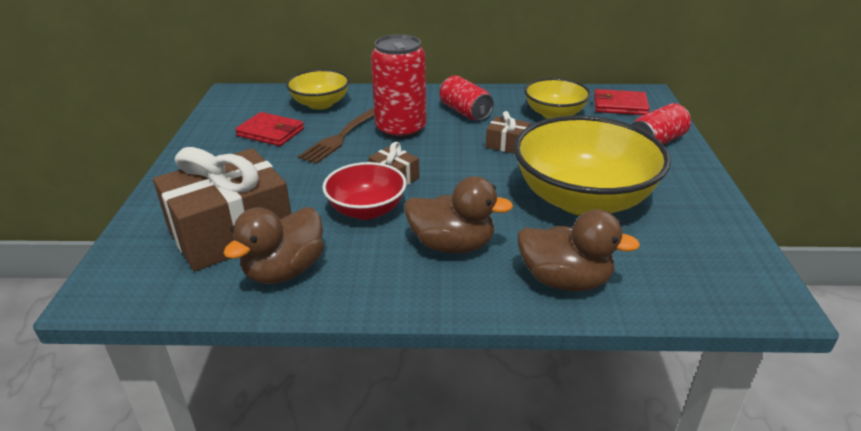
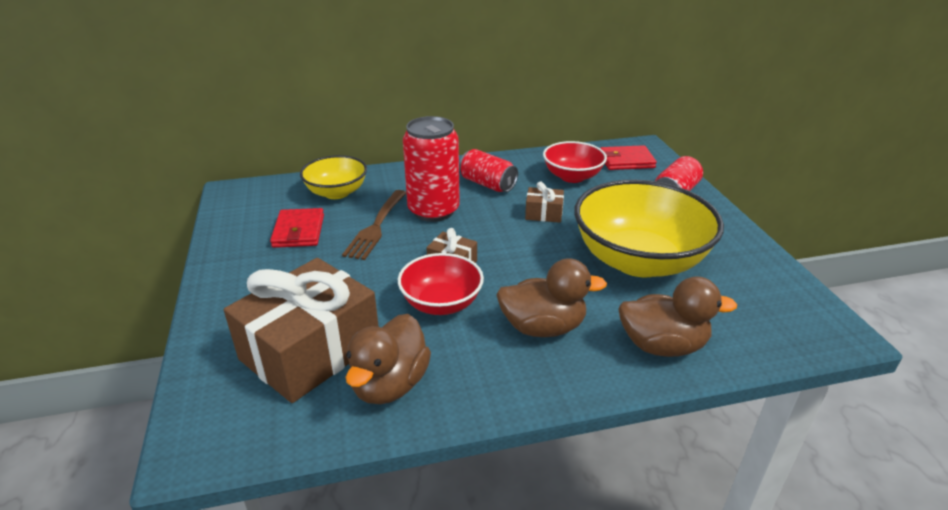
camera: 15 degrees left, 0 degrees up
red wallet [235,112,304,146] -> red wallet turned 75 degrees clockwise [270,208,324,248]
yellow bowl [524,78,591,119] -> red bowl [543,141,607,183]

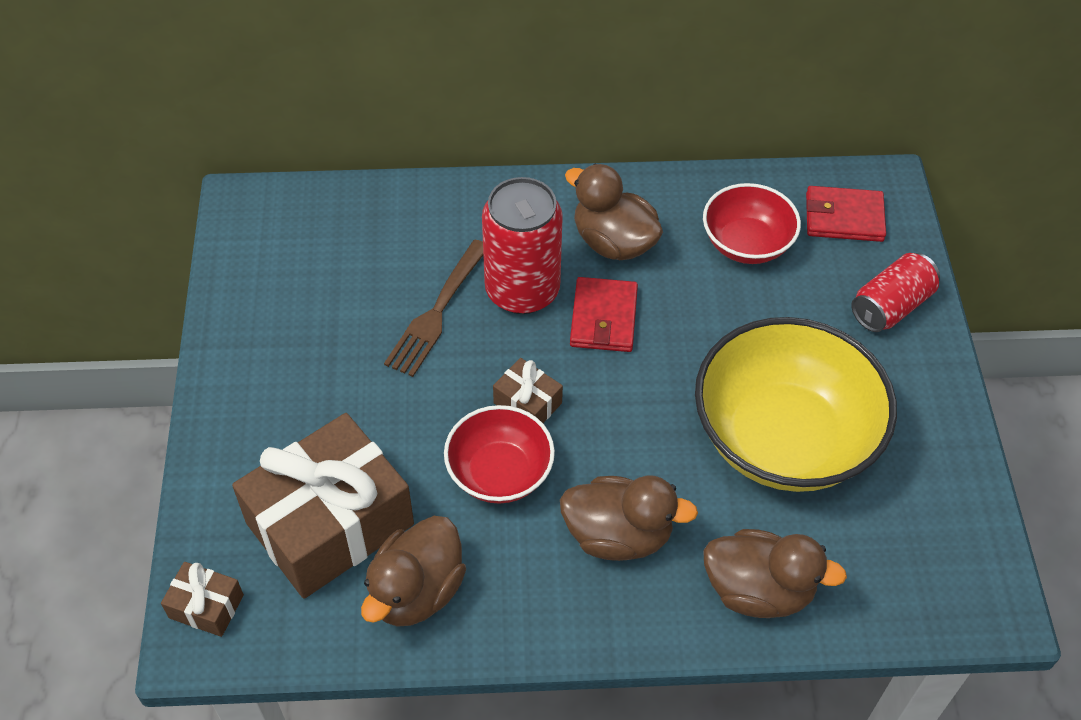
camera: 10 degrees right, 20 degrees up
red wallet [270,208,324,248] -> red wallet moved to [570,277,638,352]
yellow bowl [300,155,367,199] -> none
red can [459,149,518,192] -> brown duck [565,164,663,260]
brown gift [525,182,564,223] -> brown gift moved to [161,562,244,637]

